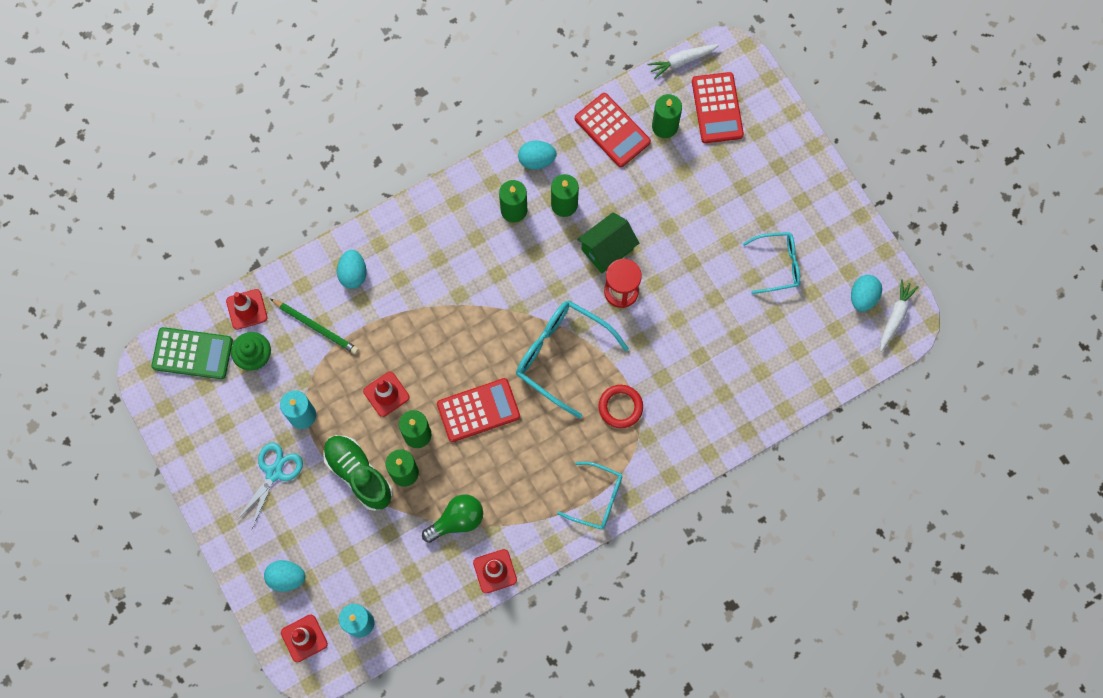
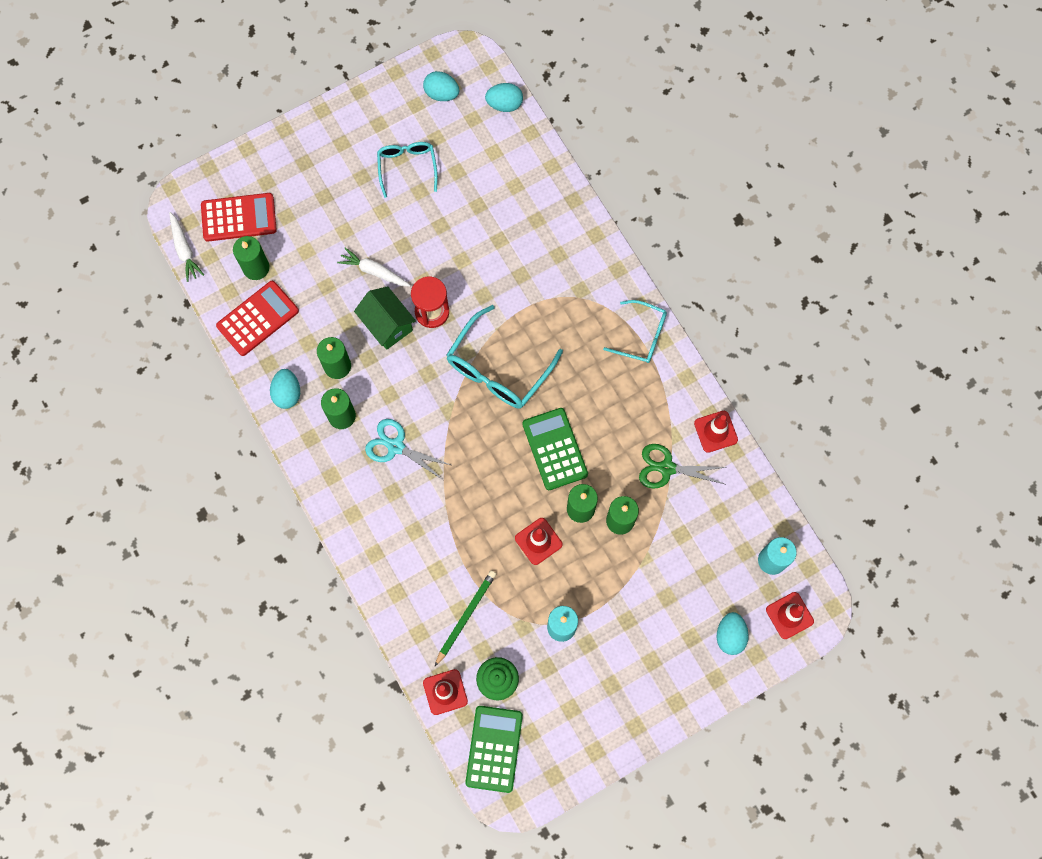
camera: 90 degrees left, 0 degrees up
turquoise scissors [236,443,303,528] -> turquoise scissors moved to [365,419,451,480]
green shoe [323,435,393,511] -> none
turquoise egg [337,250,366,289] -> turquoise egg moved to [485,83,523,112]
green light bulb [422,494,483,543] -> green scissors [639,444,727,489]
red calculator [437,378,520,442] -> green calculator [522,408,588,490]
turquoise glasses [557,462,622,529] -> turquoise glasses turned 90 degrees clockwise [603,300,667,363]
red ring [598,385,643,428] -> none
white carrot [880,279,918,352] -> white carrot moved to [337,247,411,286]

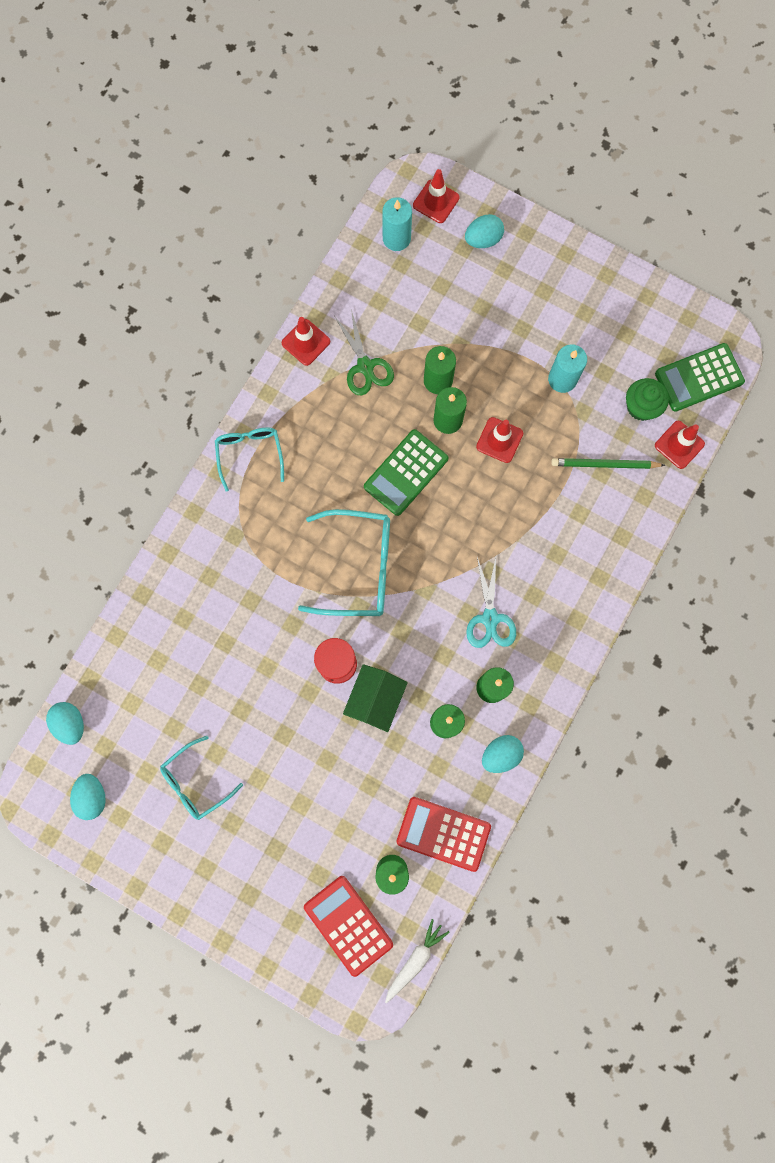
camera: 120 degrees left, 5 degrees up
white carrot [337,247,411,286] -> none

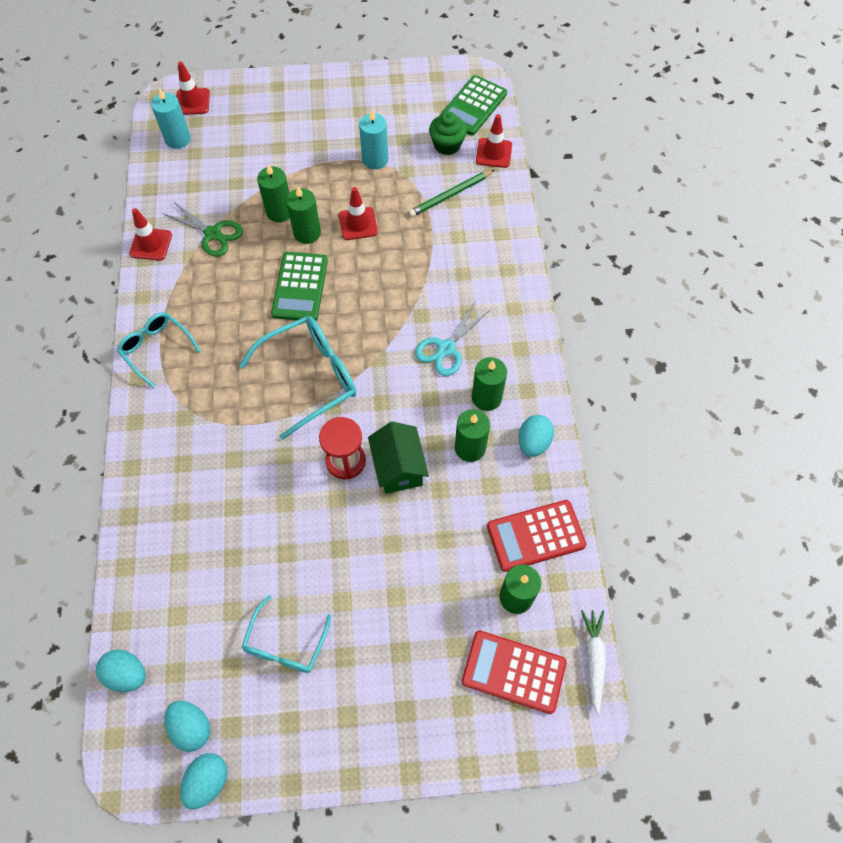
camera: 35 degrees left, 15 degrees down
turquoise egg [465,214,504,248] -> turquoise egg moved to [180,753,228,809]
turquoise scissors [466,557,516,648] -> turquoise scissors turned 75 degrees clockwise [415,302,490,376]

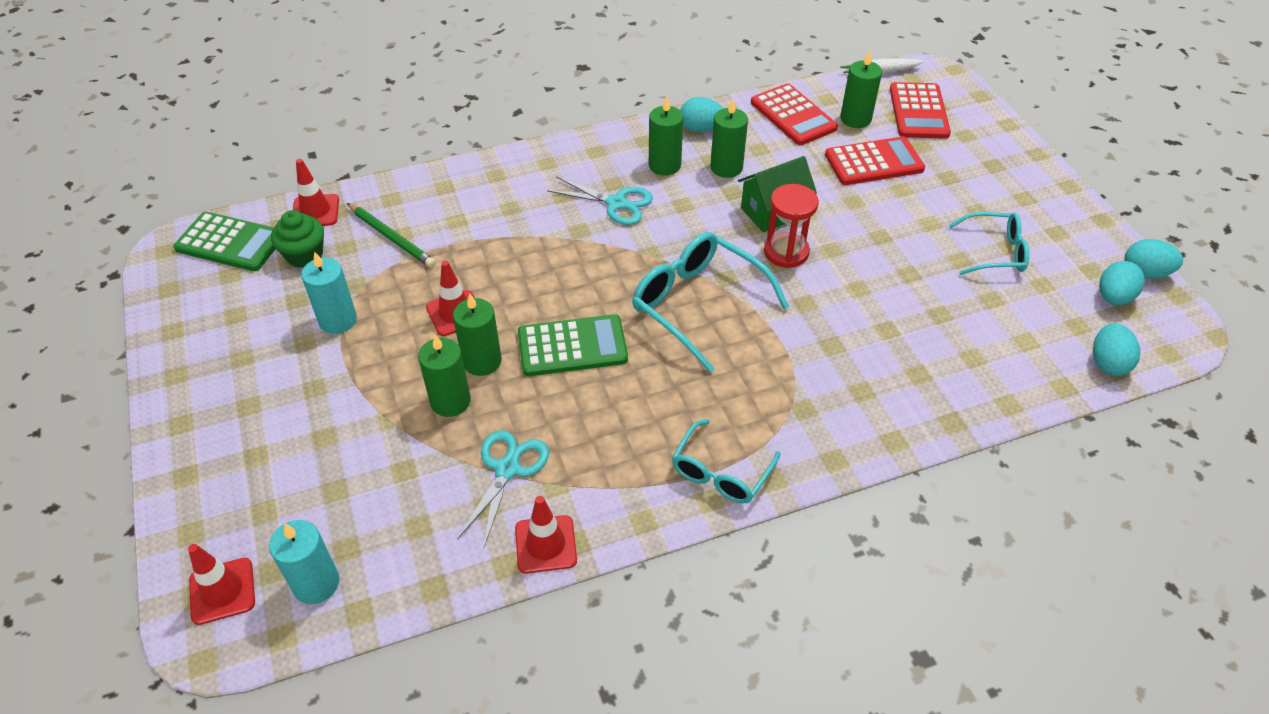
camera: 105 degrees left, 15 degrees down
green scissors [162,201,243,257] -> turquoise scissors [457,430,549,547]
none -> red calculator [825,136,925,185]

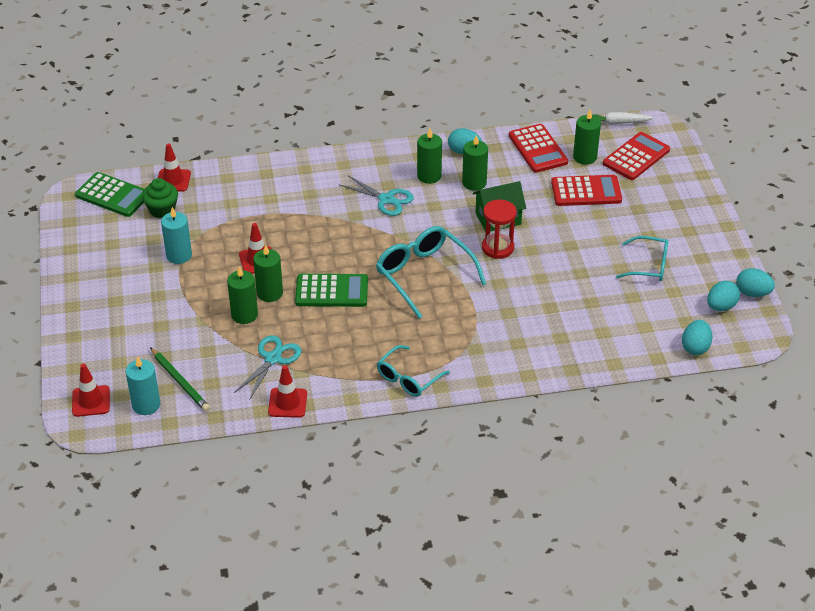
camera: 10 degrees right, 5 degrees down
green pencil [347,203,436,268] -> green pencil moved to [150,347,210,412]
red calculator [890,82,951,139] -> red calculator turned 150 degrees counterclockwise [603,132,670,180]

